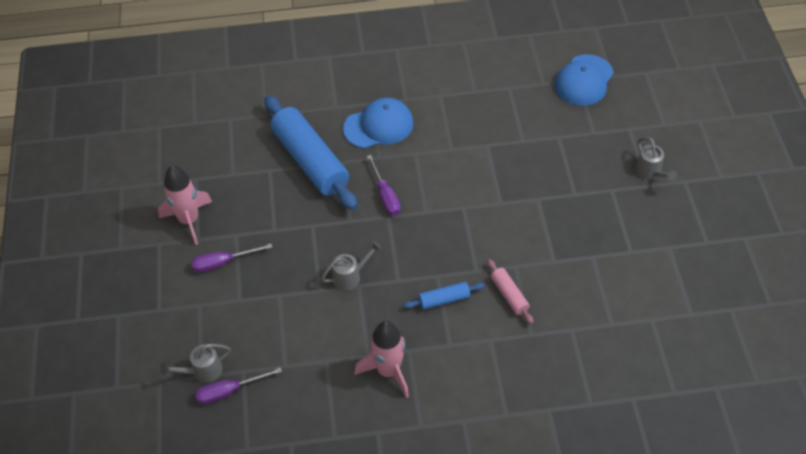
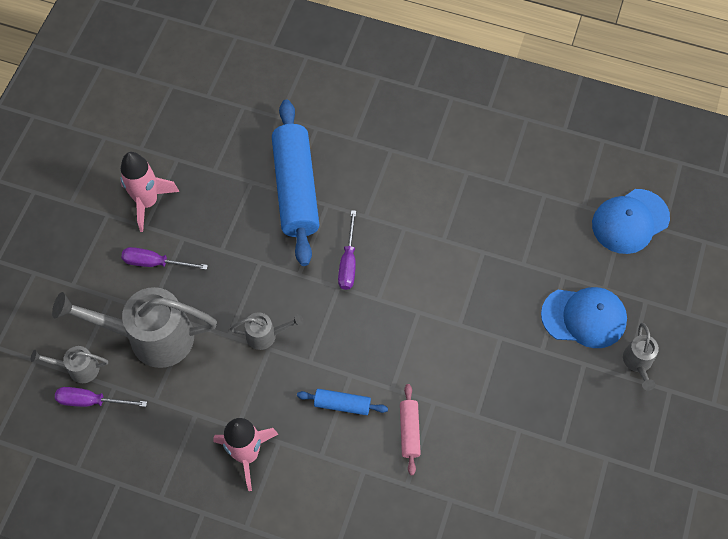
camera: 25 degrees right, 10 degrees up
blue cap [343,98,413,148] -> blue cap moved to [541,287,627,348]
none -> grey watering can [52,287,217,368]

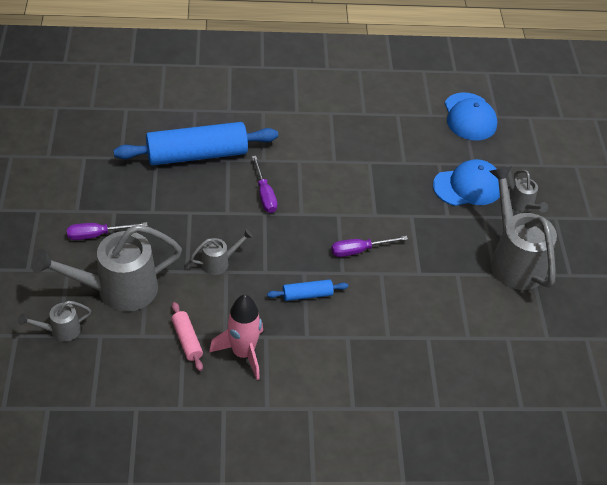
camera: 25 degrees left, 15 degrees down
purple screwdriver [55,387,147,407] -> purple screwdriver moved to [331,236,408,257]
pink rocket [120,152,179,232] -> none
blue rolling pin [272,100,319,266] -> blue rolling pin turned 75 degrees counterclockwise [114,122,278,165]
pink rolling pin [400,384,421,475] -> pink rolling pin moved to [171,302,203,371]
blue cap [592,189,670,254] -> blue cap turned 45 degrees counterclockwise [445,93,497,140]
none -> grey watering can [490,166,557,290]

